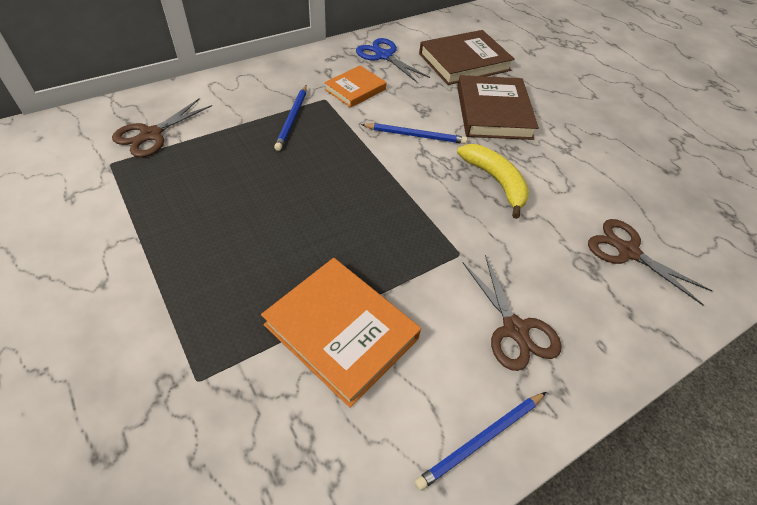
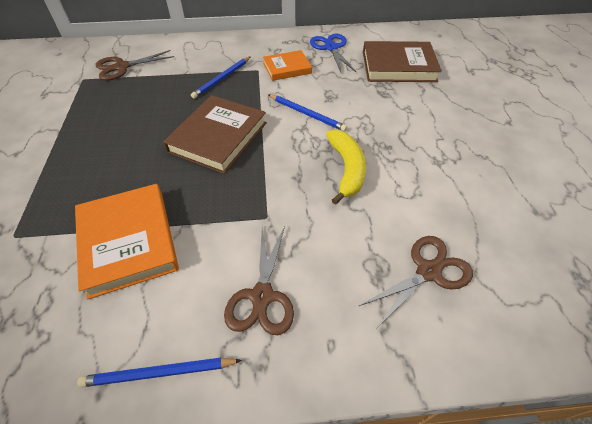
camera: 30 degrees right, 0 degrees up
brown book [457,75,539,140] -> brown book moved to [163,95,267,174]
brown scissors [588,219,712,306] -> brown scissors turned 75 degrees clockwise [359,236,473,328]

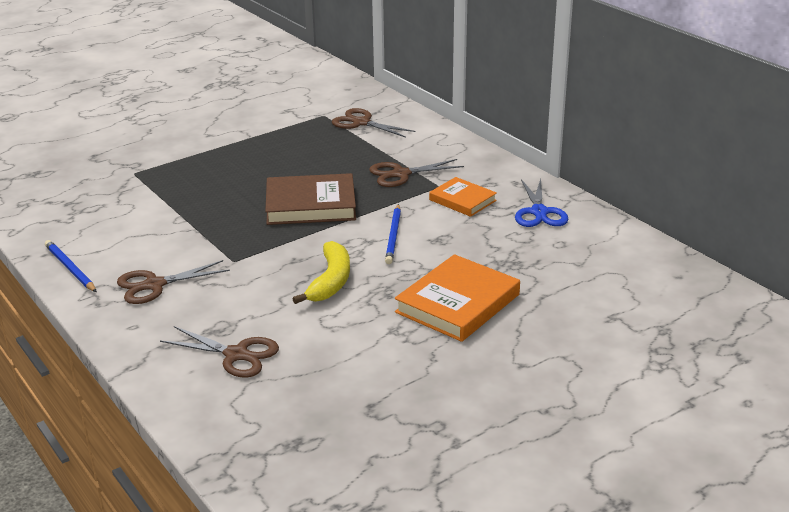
camera: 60 degrees right, 20 degrees down
orange book [75,184,179,300] -> orange book moved to [395,254,520,342]
blue pencil [191,57,250,99] -> brown scissors [369,159,464,187]
blue scissors [310,34,356,72] -> blue scissors turned 135 degrees clockwise [515,179,568,227]
yellow banana [326,130,366,205] -> yellow banana turned 45 degrees counterclockwise [292,241,350,304]
brown book [363,41,442,82] -> none

